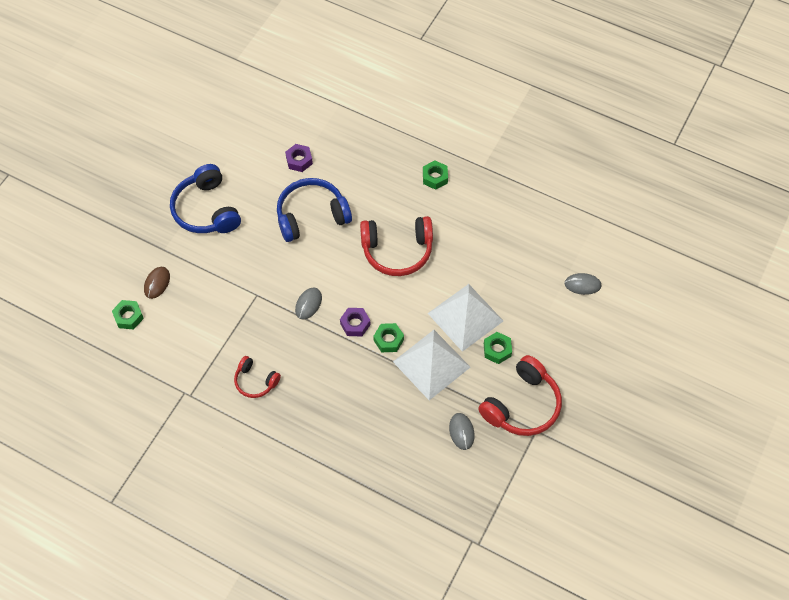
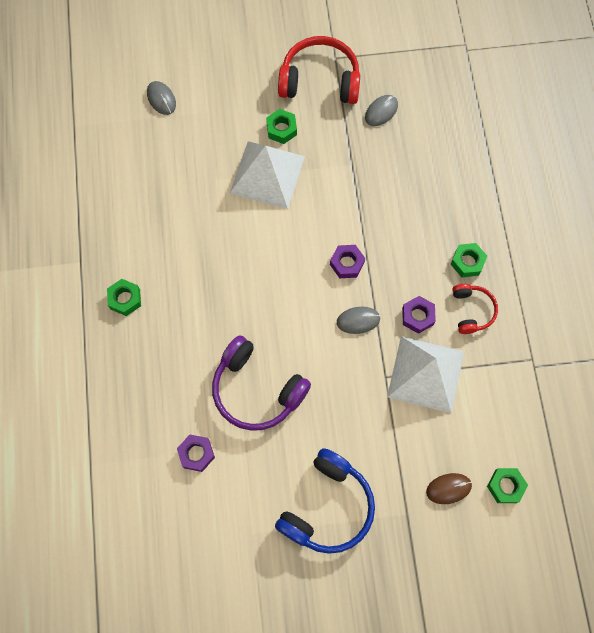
camera: 125 degrees left, 10 degrees up
blue headphones [277,178,352,242] -> purple headphones [212,335,311,431]
red headphones [360,216,433,276] -> none
green nut [373,323,404,352] -> green nut moved to [450,243,487,277]
white pyramid [393,330,470,400] -> white pyramid moved to [387,336,464,413]
none -> purple nut [402,296,436,334]

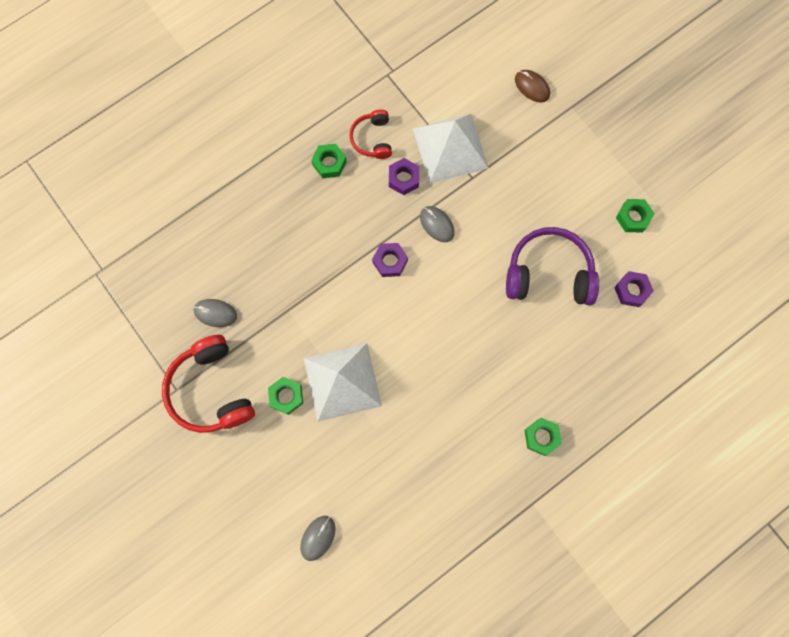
camera: 120 degrees left, 5 degrees up
purple headphones [212,335,311,431] -> purple headphones turned 90 degrees counterclockwise [506,227,599,305]
blue headphones [275,448,375,554] -> none
red headphones [452,284,498,334] -> red headphones turned 60 degrees counterclockwise [349,110,392,159]
green nut [487,468,528,503] -> green nut moved to [616,199,655,232]

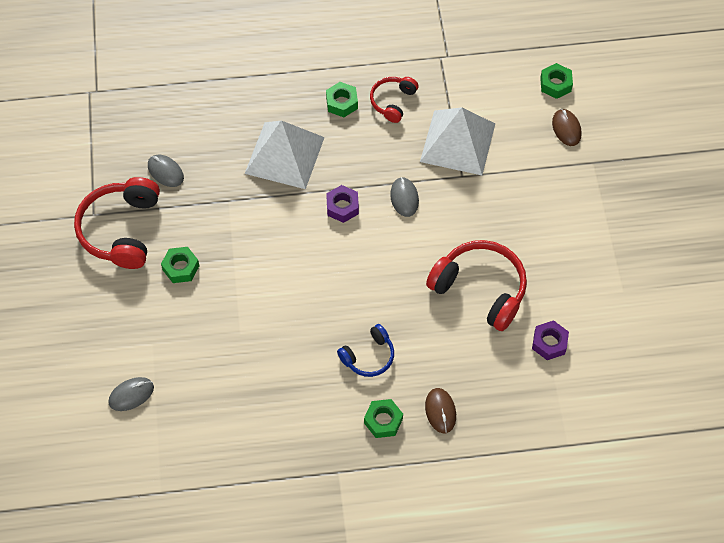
camera: 30 degrees right, 15 degrees down
white pyramid [304,343,382,422] -> white pyramid moved to [245,121,325,189]
purple nut [389,158,419,195] -> none
purple headphones [506,227,599,305] -> red headphones [426,240,527,331]
green nut [616,199,655,232] -> green nut moved to [540,63,573,99]
none -> blue headphones [337,324,394,377]
none -> brown mouse [425,388,456,433]

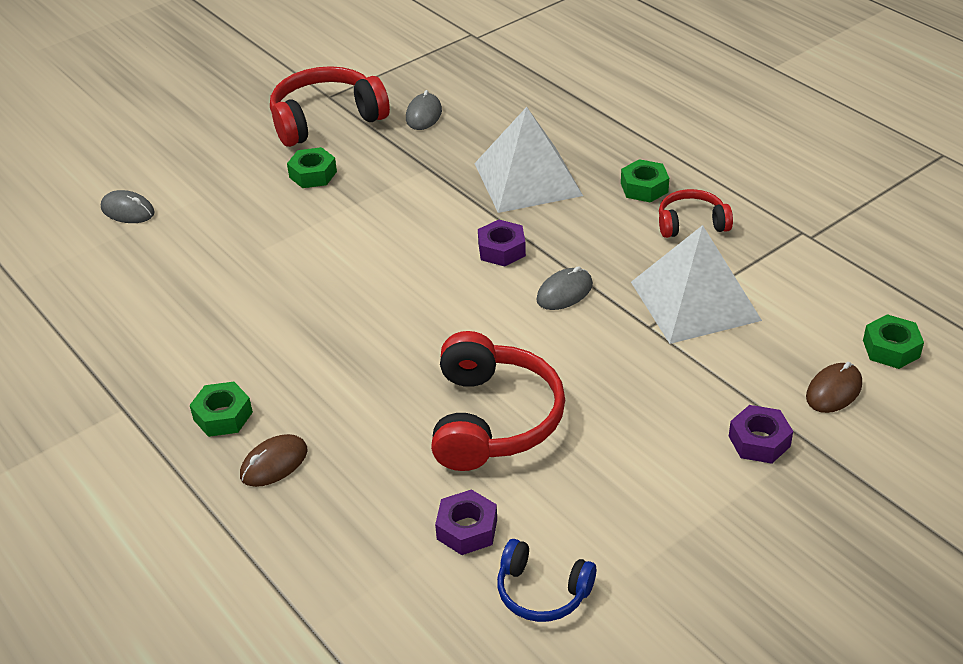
camera: 60 degrees right, 20 degrees down
blue headphones [337,324,394,377] -> blue headphones moved to [497,539,596,622]
none -> purple nut [729,405,793,464]

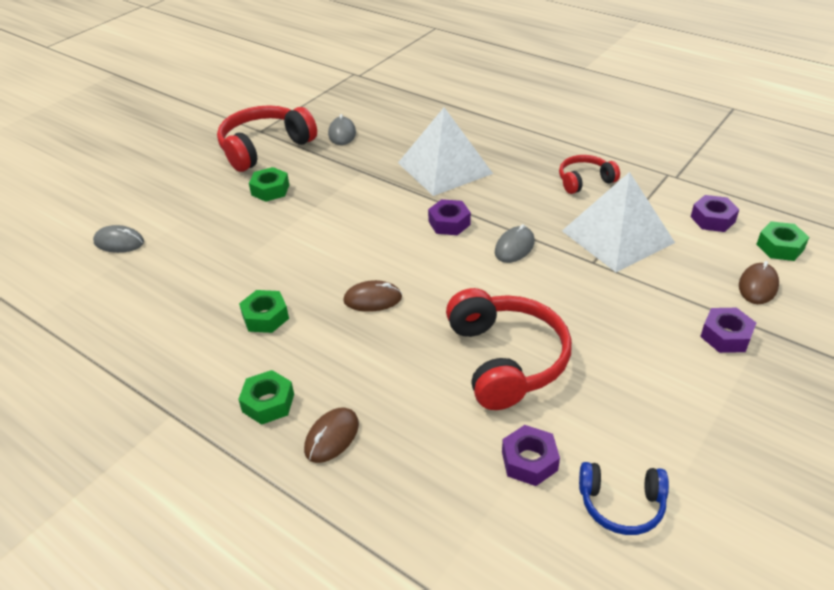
camera: 15 degrees left, 0 degrees up
green nut [621,159,669,203] -> green nut moved to [239,290,289,333]
none -> brown mouse [343,280,402,312]
none -> purple nut [691,195,739,232]

